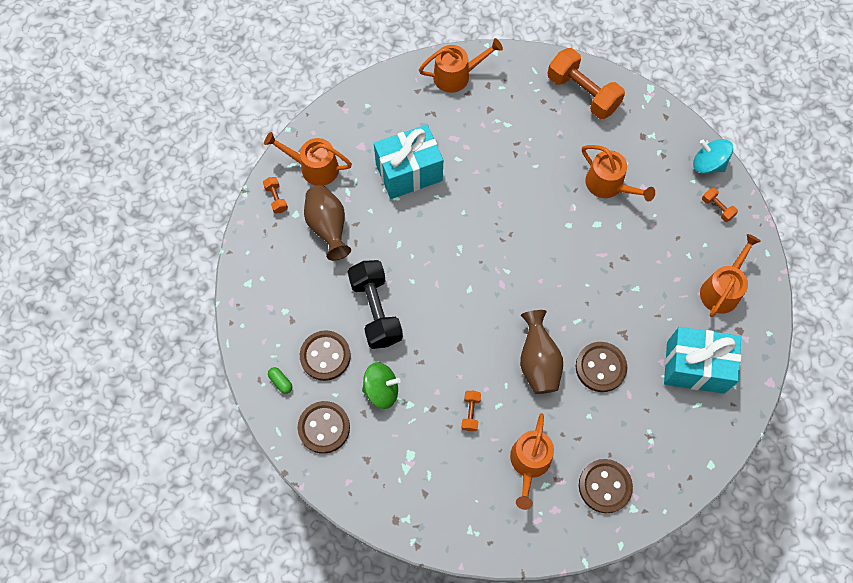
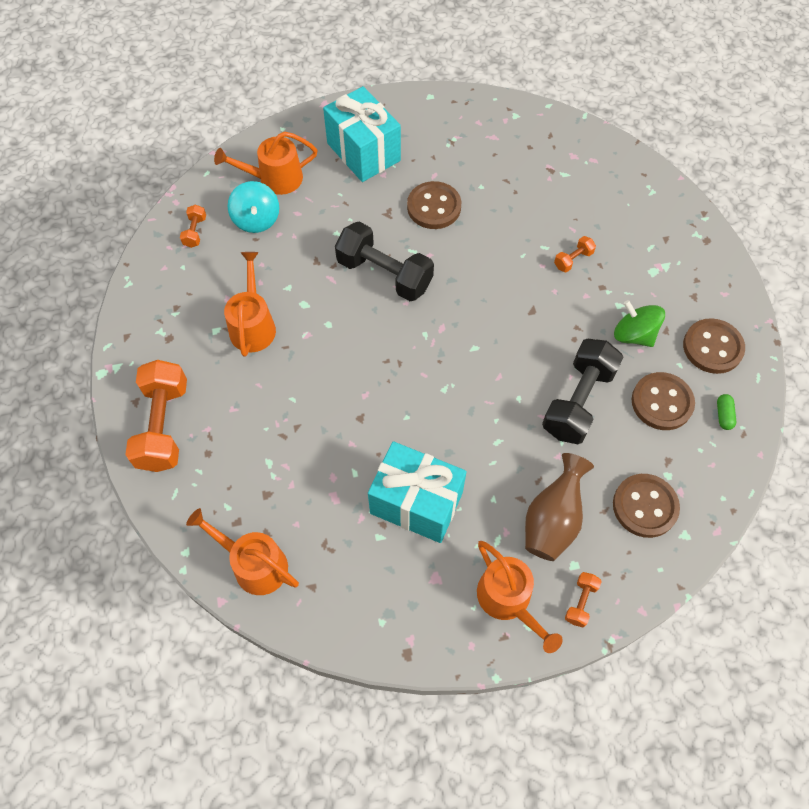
camera: 135 degrees left, 5 degrees down
orange watering can [510,413,554,510] -> none
brown vase [520,310,563,394] -> none
brown button [579,459,633,513] -> brown button moved to [613,474,680,538]
turquoise spinning top [693,139,733,173] -> turquoise spinning top moved to [227,181,279,233]
none -> black dumbbell [335,222,434,301]

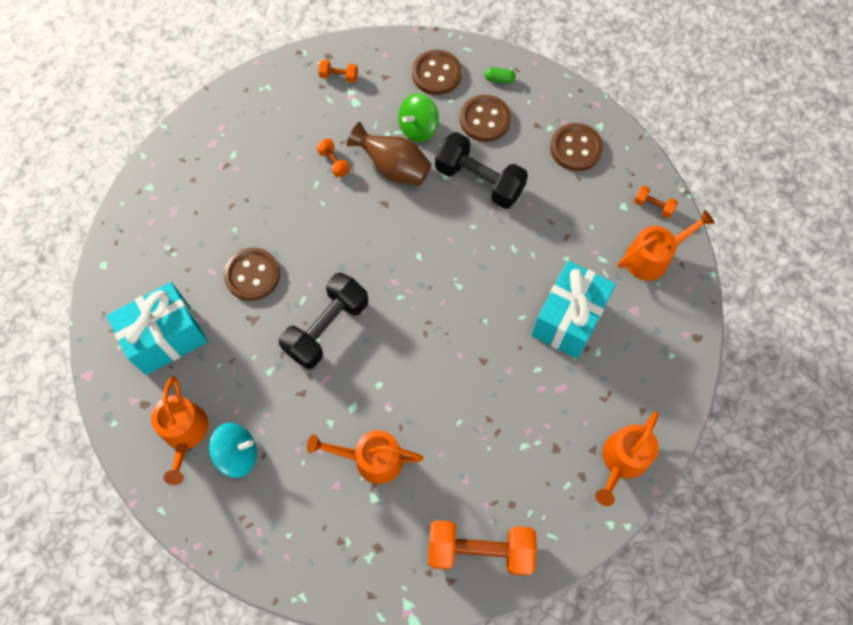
camera: 85 degrees left, 5 degrees up
orange dumbbell [180,204,206,248] -> orange dumbbell moved to [318,60,358,83]
brown vase [525,453,594,561] -> brown vase moved to [347,122,432,186]

